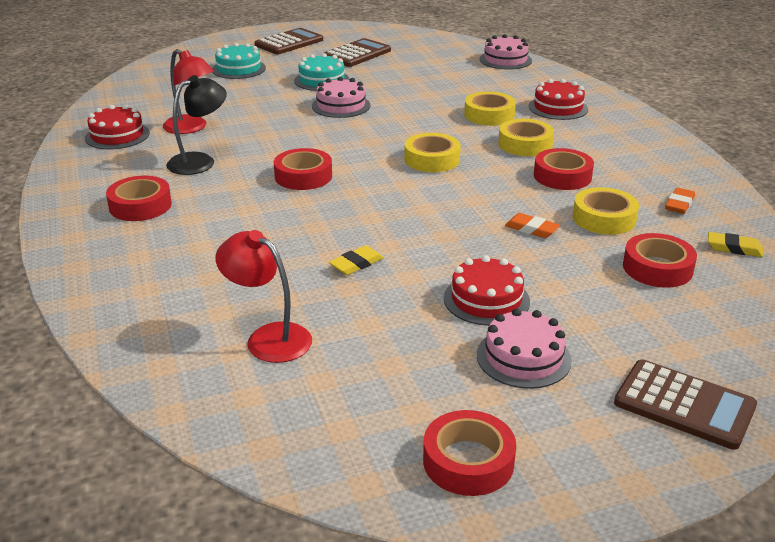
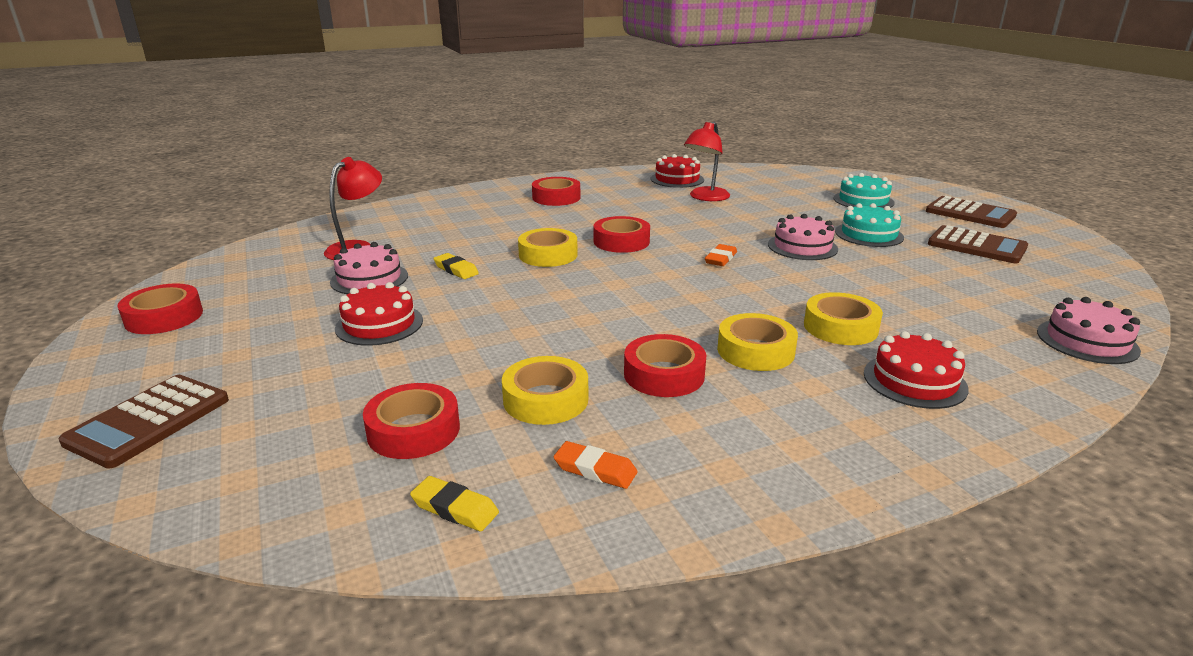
camera: 85 degrees right, 5 degrees down
black lamp [166,75,227,175] -> none
yellow tape [404,133,461,172] -> yellow tape moved to [518,228,578,267]
pink cake [477,308,572,389] -> pink cake moved to [330,242,408,294]
orange eraser [505,213,560,238] -> orange eraser moved to [705,244,737,266]
yellow eraser [708,232,763,257] -> yellow eraser turned 75 degrees counterclockwise [410,476,499,531]

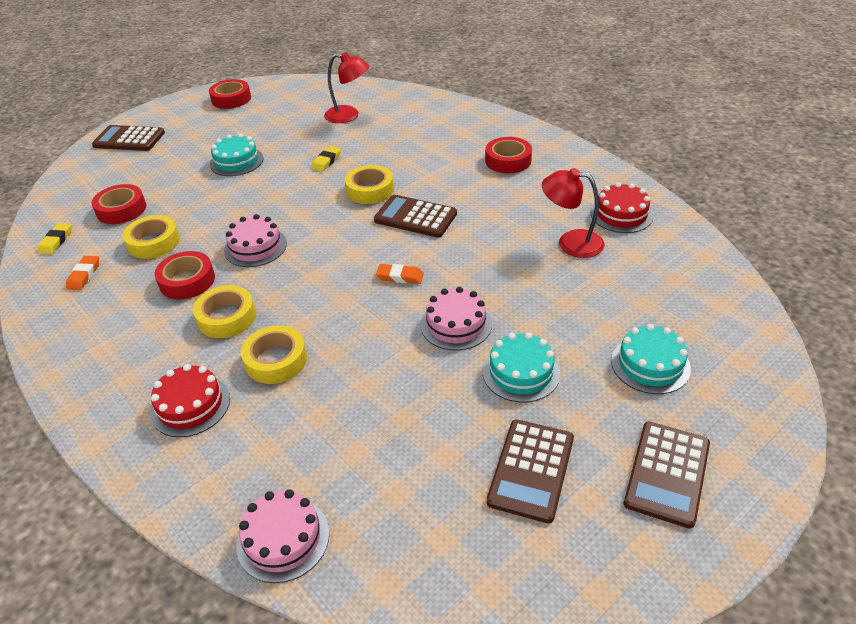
camera: 75 degrees right, 15 degrees up
pink cake [330,242,408,294] -> pink cake moved to [224,214,287,267]
red cake [335,282,423,346] -> turquoise cake [210,134,264,176]
red tape [594,216,650,253] -> brown calculator [374,195,457,238]

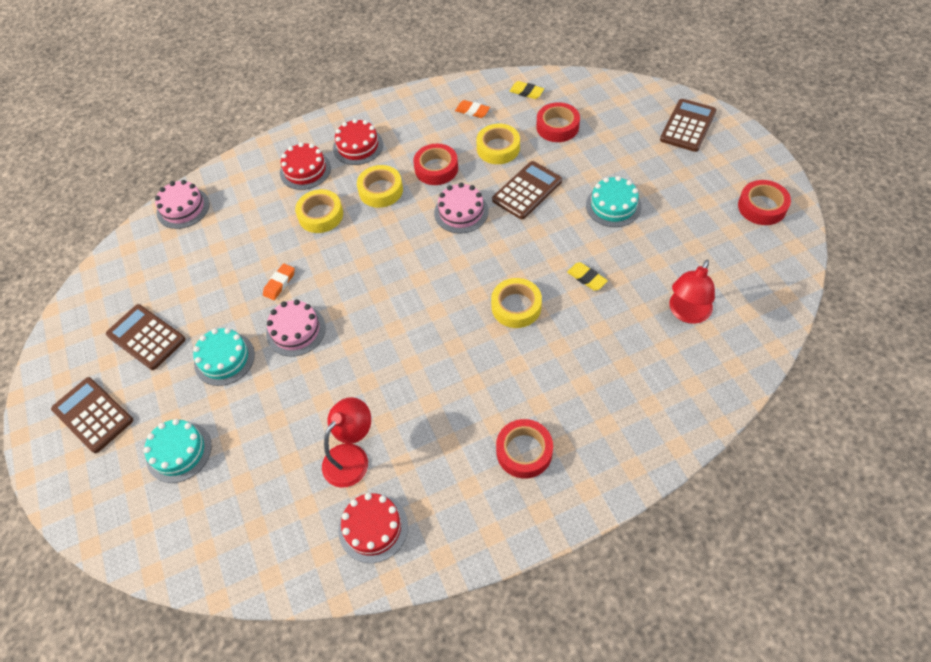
camera: 110 degrees right, 15 degrees up
brown calculator [374,195,457,238] -> brown calculator moved to [492,161,562,219]
orange eraser [376,264,424,284] -> orange eraser moved to [263,263,295,300]
none -> red cake [333,119,383,165]

